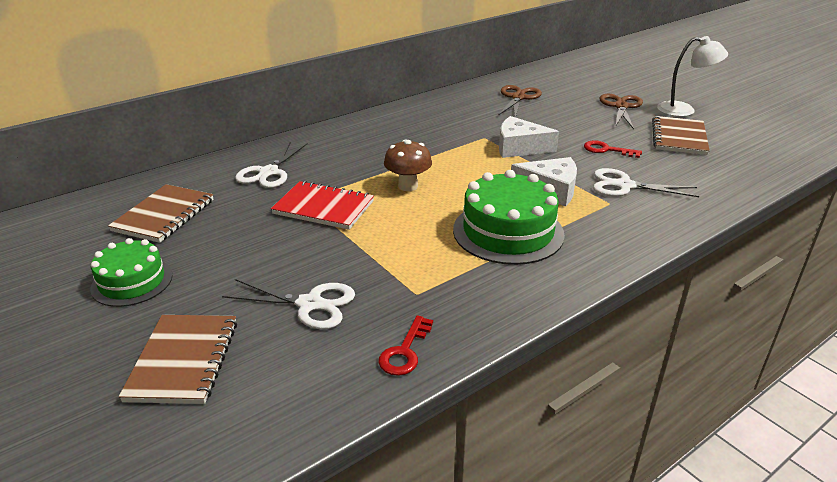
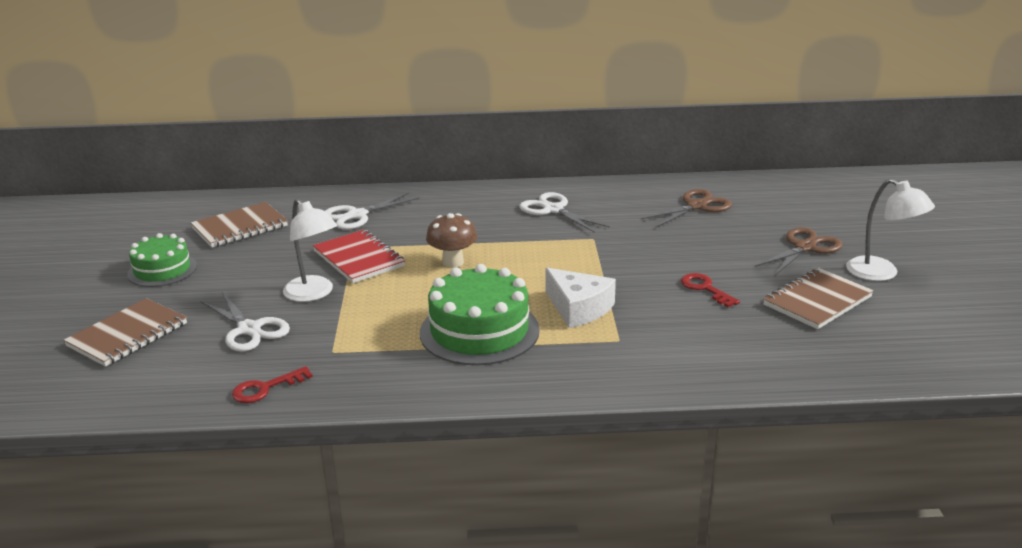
camera: 35 degrees right, 5 degrees down
white cheese [499,116,559,158] -> none
white scissors [593,168,699,197] -> white scissors moved to [519,192,610,233]
none -> white lamp [283,198,337,302]

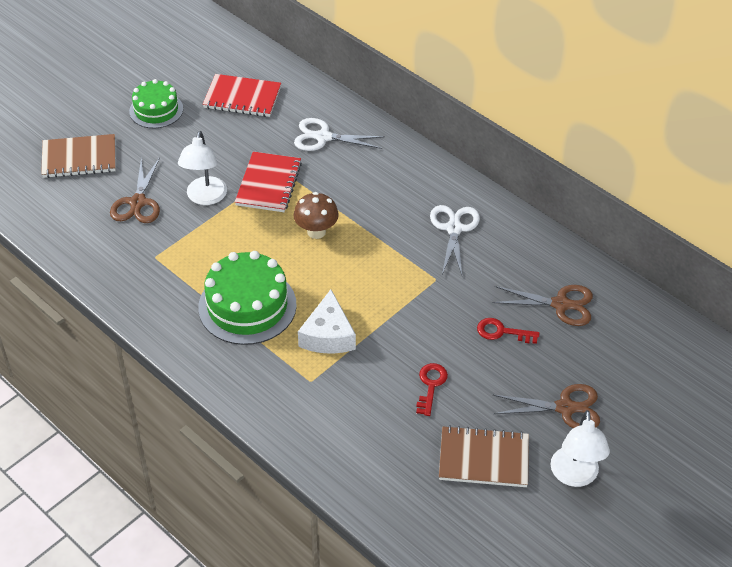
camera: 45 degrees right, 20 degrees up
brown notebook [191,202,288,248] -> red notebook [203,74,281,117]
white scissors [201,292,290,352] -> brown scissors [110,157,160,223]
red key [232,366,313,403] -> red key moved to [477,318,540,344]

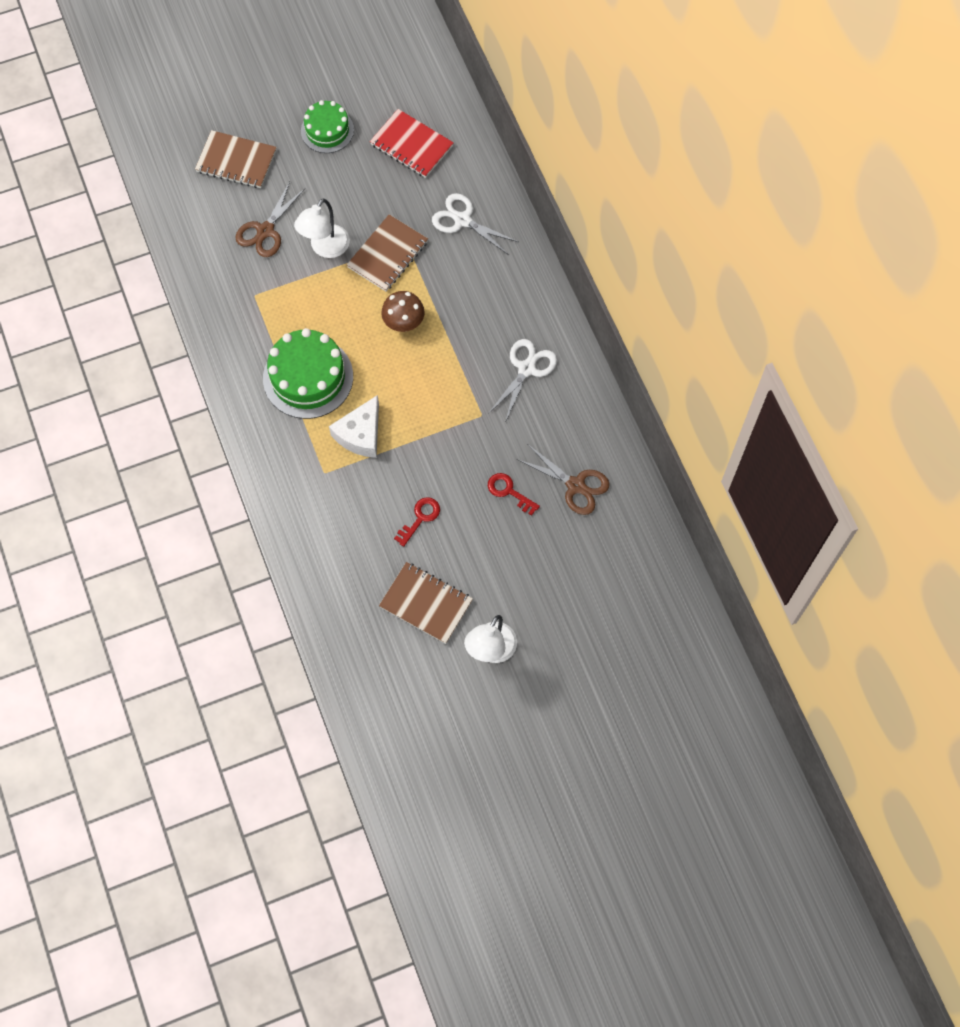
camera: 25 degrees right, 20 degrees up
red notebook [235,152,302,212] -> brown notebook [347,214,428,291]
brown scissors [493,384,600,428] -> none

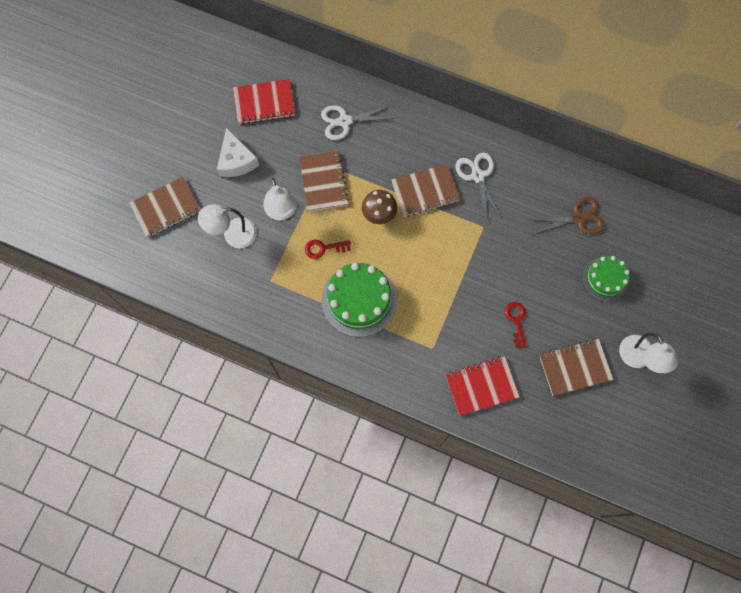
camera: 45 degrees left, 5 degrees up
brown scissors [235,182,305,257] -> white lamp [198,204,257,248]
green cake [301,100,354,153] -> green cake moved to [582,256,630,302]
white cheese [329,395,379,458] -> white cheese moved to [217,127,259,177]
red key [488,473,540,516] -> red key moved to [305,240,351,259]
none -> brown notebook [391,164,460,217]
none -> red notebook [446,356,520,416]

